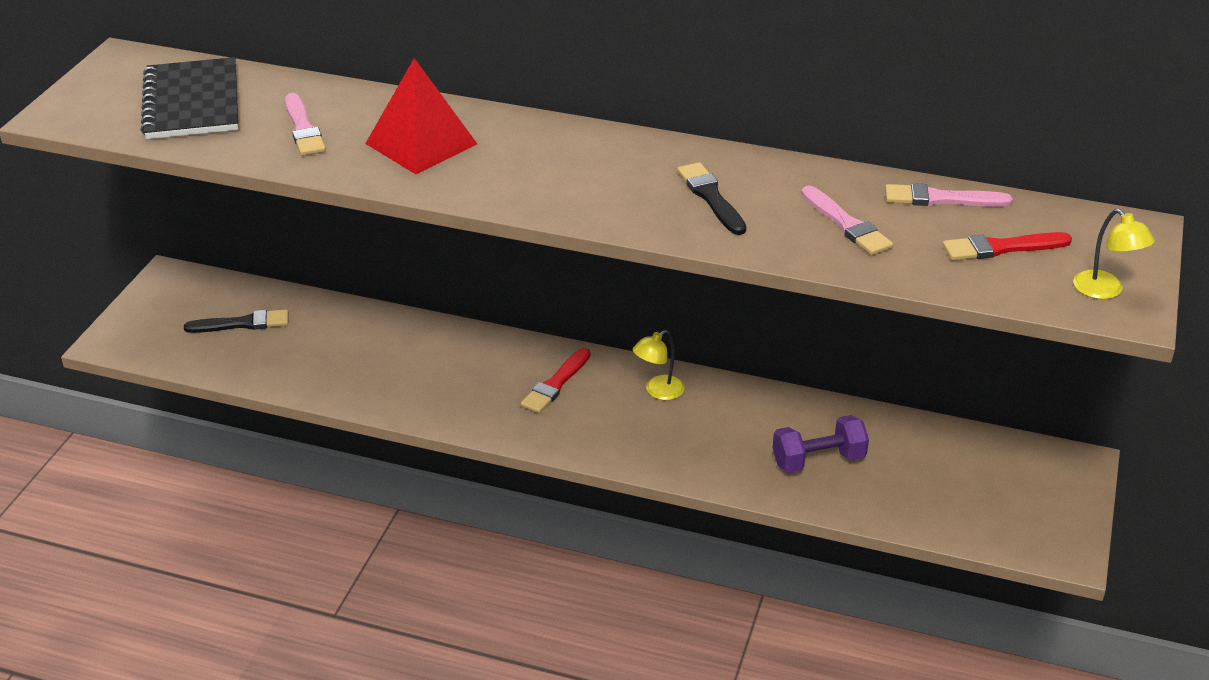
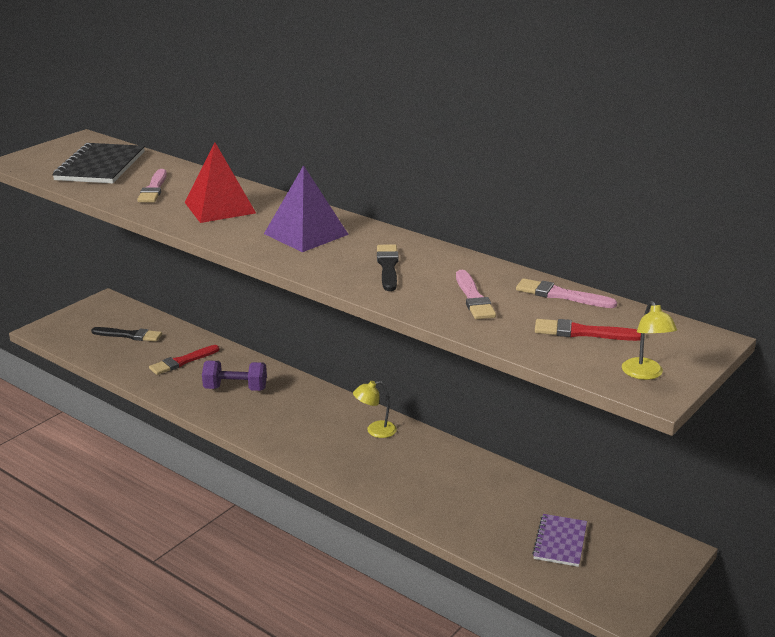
camera: 20 degrees right, 10 degrees down
red brush [521,348,591,413] -> red brush moved to [149,345,219,375]
purple dumbbell [773,415,869,473] -> purple dumbbell moved to [202,361,267,391]
none -> purple pyramid [264,165,349,252]
none -> purple notebook [532,514,587,567]

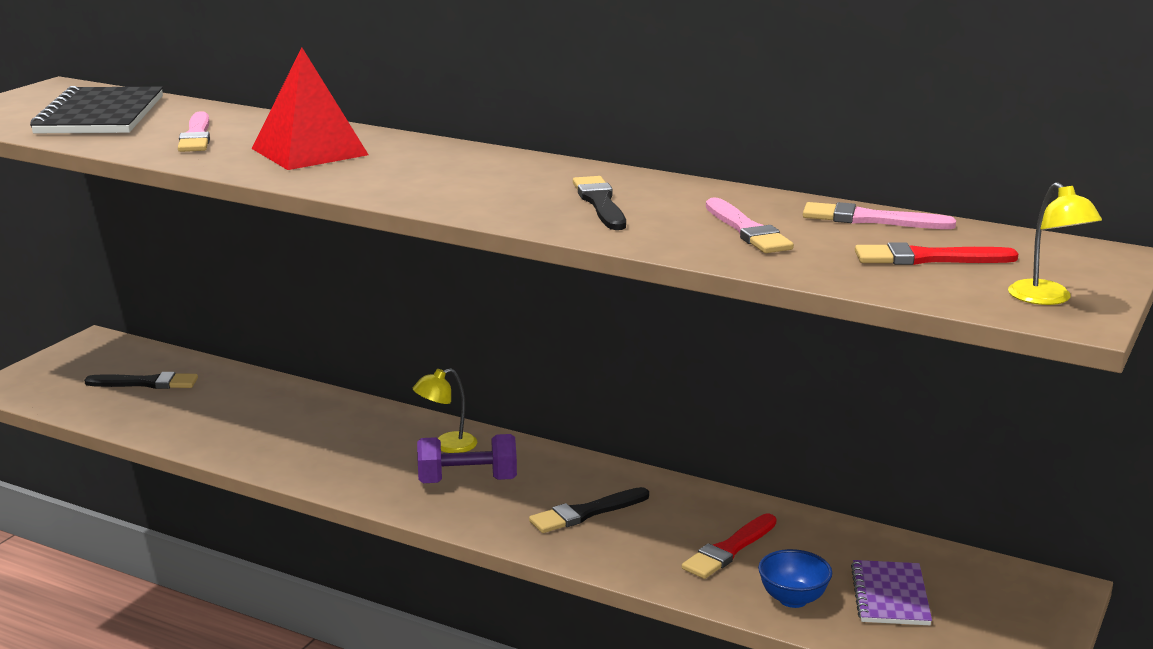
camera: 10 degrees left, 5 degrees down
red brush [149,345,219,375] -> red brush moved to [682,514,777,579]
purple dumbbell [202,361,267,391] -> purple dumbbell moved to [417,434,517,483]
purple pyramid [264,165,349,252] -> none
yellow lamp [353,381,397,438] -> yellow lamp moved to [413,368,477,453]
none -> black brush [529,487,649,533]
none -> blue bowl [758,549,832,608]

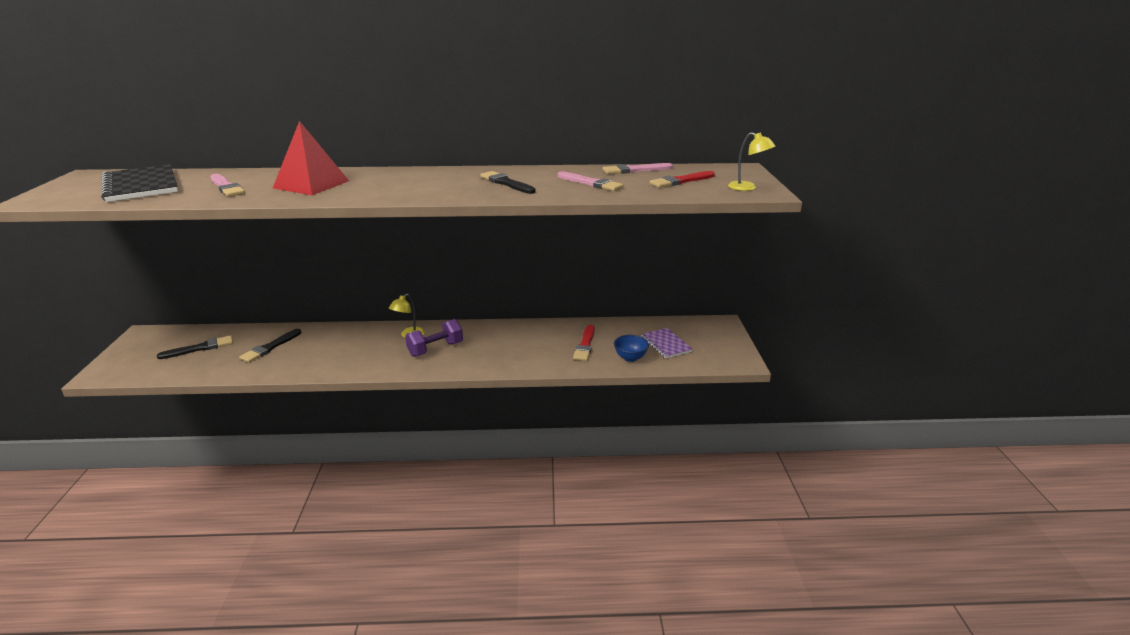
camera: 30 degrees left, 5 degrees up
black brush [529,487,649,533] -> black brush moved to [239,329,301,363]

